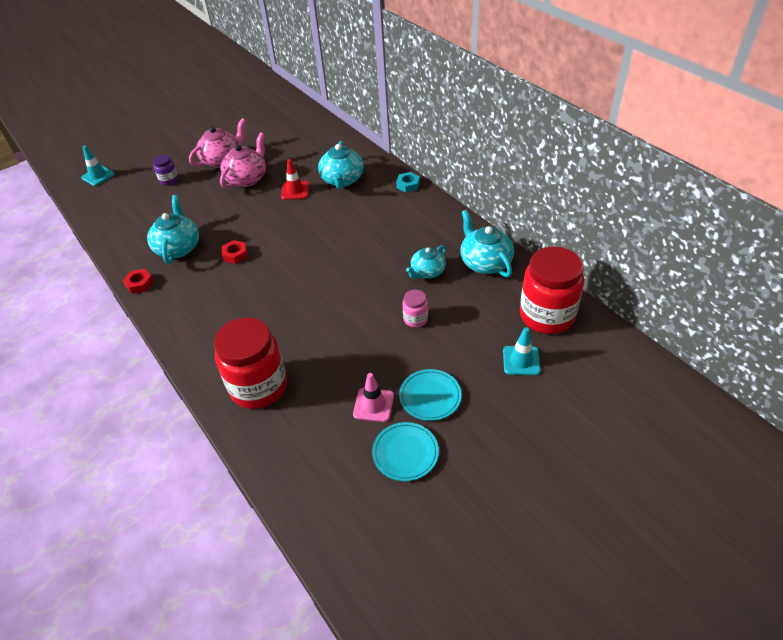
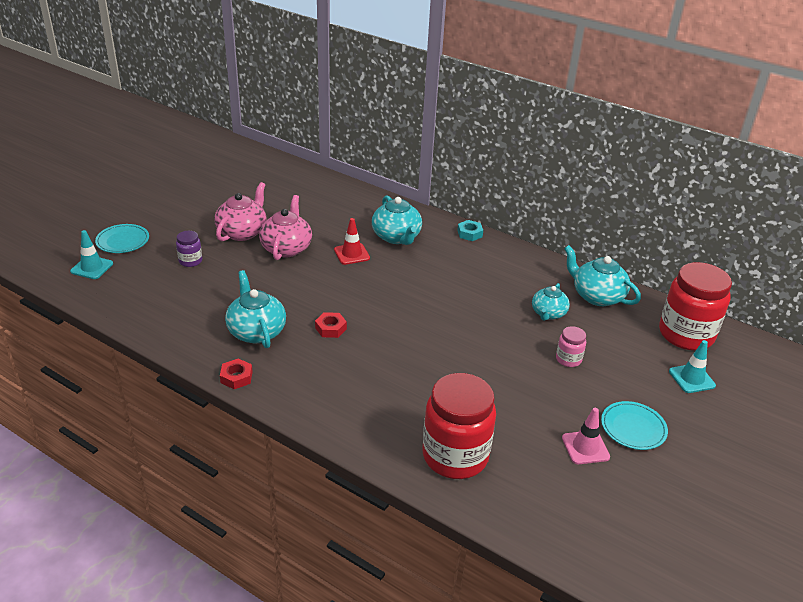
camera: 25 degrees left, 10 degrees down
turquoise plate [372,422,439,481] -> turquoise plate moved to [95,224,149,253]

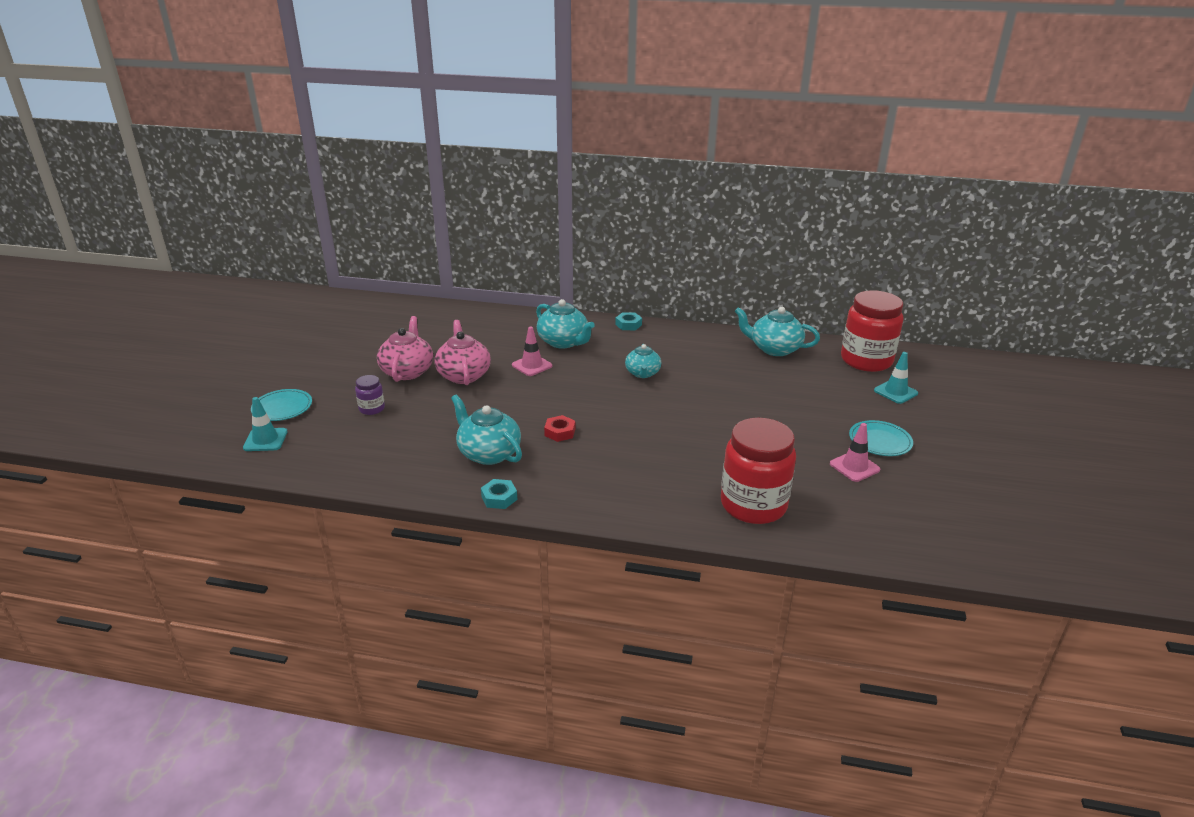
camera: 20 degrees left, 5 degrees down
red nut [220,359,253,389] -> turquoise nut [481,479,517,509]
red traffic cone [334,218,370,265] -> pink traffic cone [512,326,552,376]
turquoise teapot [532,283,570,321] -> turquoise teapot moved to [625,344,661,378]
pink jar [556,326,586,367] -> none

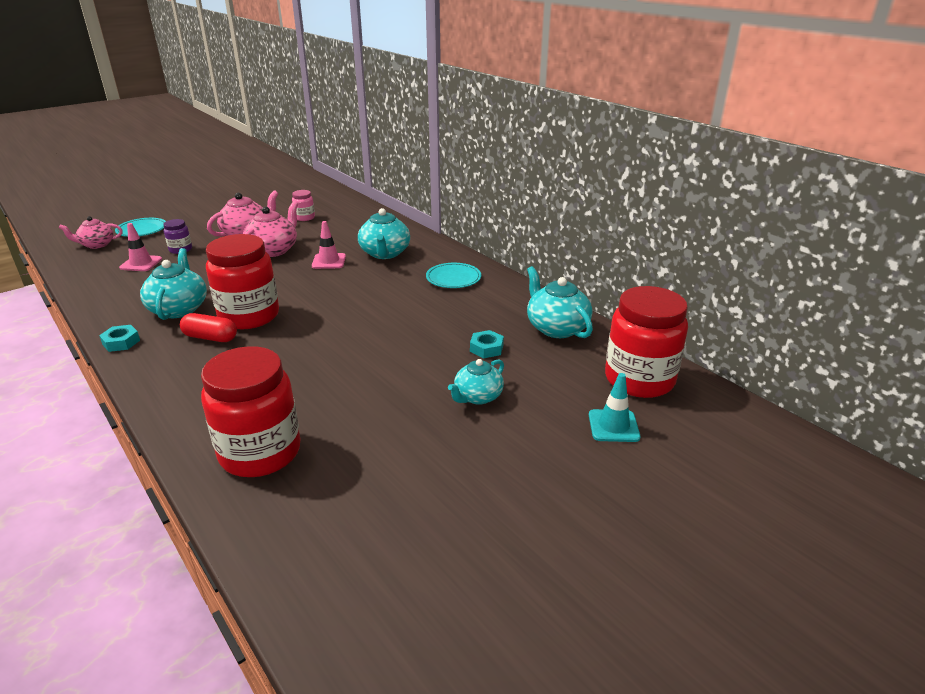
camera: 40 degrees right, 0 degrees up
turquoise traffic cone [243,397,288,451] -> pink teapot [59,216,123,249]
red nut [544,415,575,442] -> red jar [206,234,279,329]
turquoise nut [615,312,642,330] -> turquoise nut moved to [470,330,504,358]
turquoise teapot [625,344,661,378] -> turquoise teapot moved to [448,359,504,405]
pink traffic cone [830,423,880,482] -> pink traffic cone moved to [119,223,162,271]
turquoise plate [849,420,913,456] -> turquoise plate moved to [426,263,481,288]
none -> red capsule [180,313,237,342]
none -> pink jar [292,190,315,221]

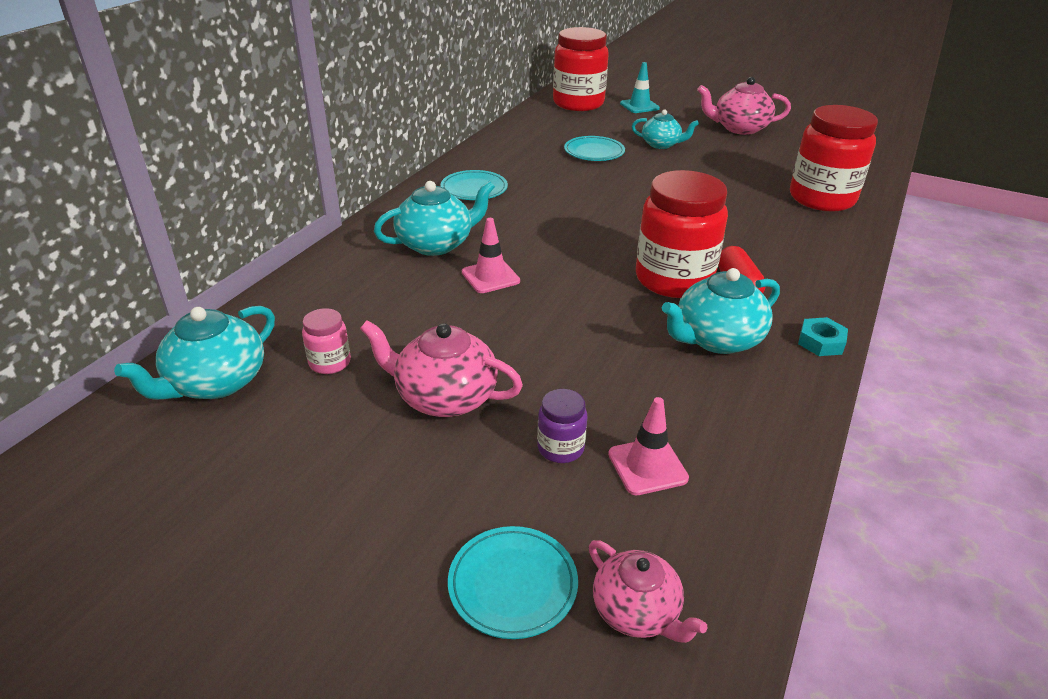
camera: 115 degrees left, 5 degrees up
pink teapot [243,201,298,257] -> pink teapot moved to [697,77,791,135]
turquoise nut [470,330,504,358] -> turquoise plate [564,136,625,161]
turquoise teapot [527,266,593,338] -> turquoise teapot moved to [114,306,275,400]

